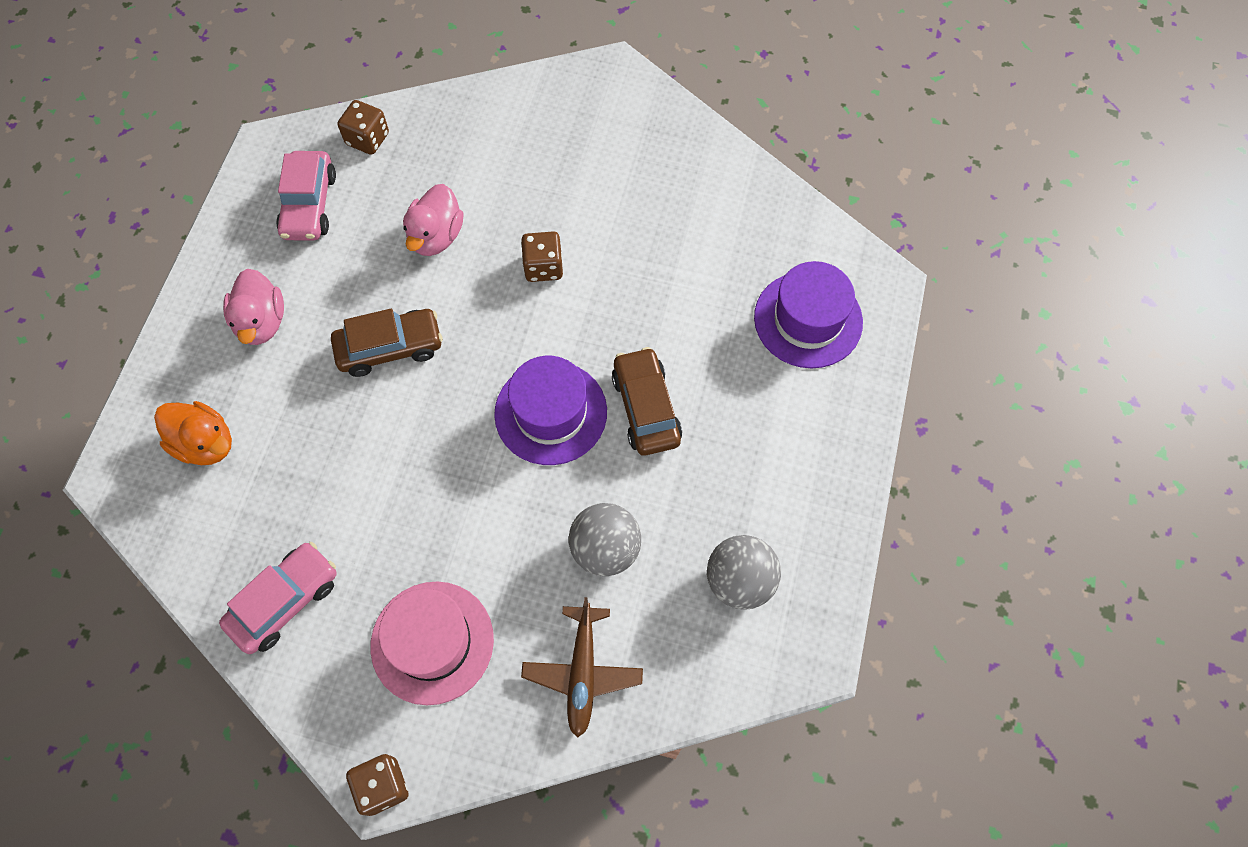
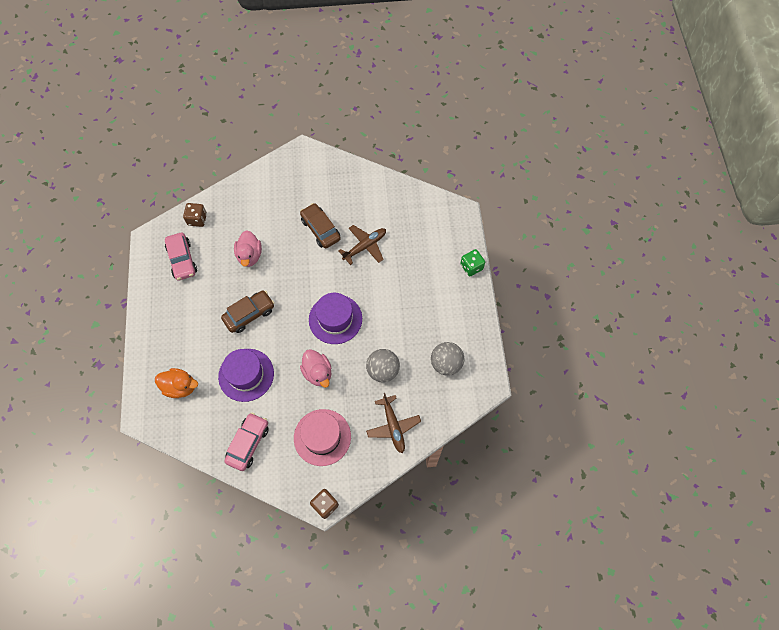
camera: 20 degrees left, 0 degrees up
pink duck [223,269,284,345] -> pink duck moved to [300,349,331,388]
brown dice [521,231,563,282] -> none
brown car [612,347,682,455] -> brown car moved to [300,203,341,248]
purple hat [754,261,863,368] -> purple hat moved to [218,349,274,402]
none -> brown plane [339,225,386,265]
none -> green dice [460,249,485,276]

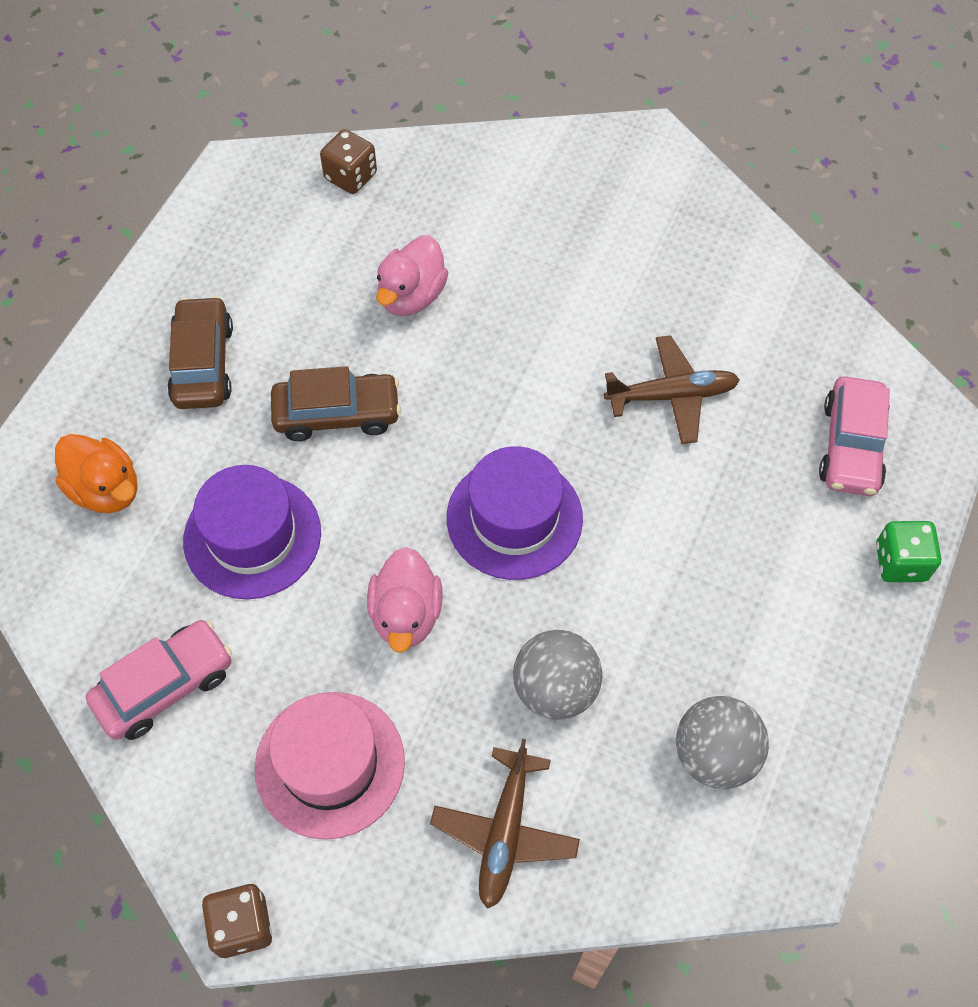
camera: 30 degrees right, 5 degrees down
pink car [165,233,197,280] -> pink car moved to [819,376,890,496]
brown car [300,203,341,248] -> brown car moved to [167,296,233,409]

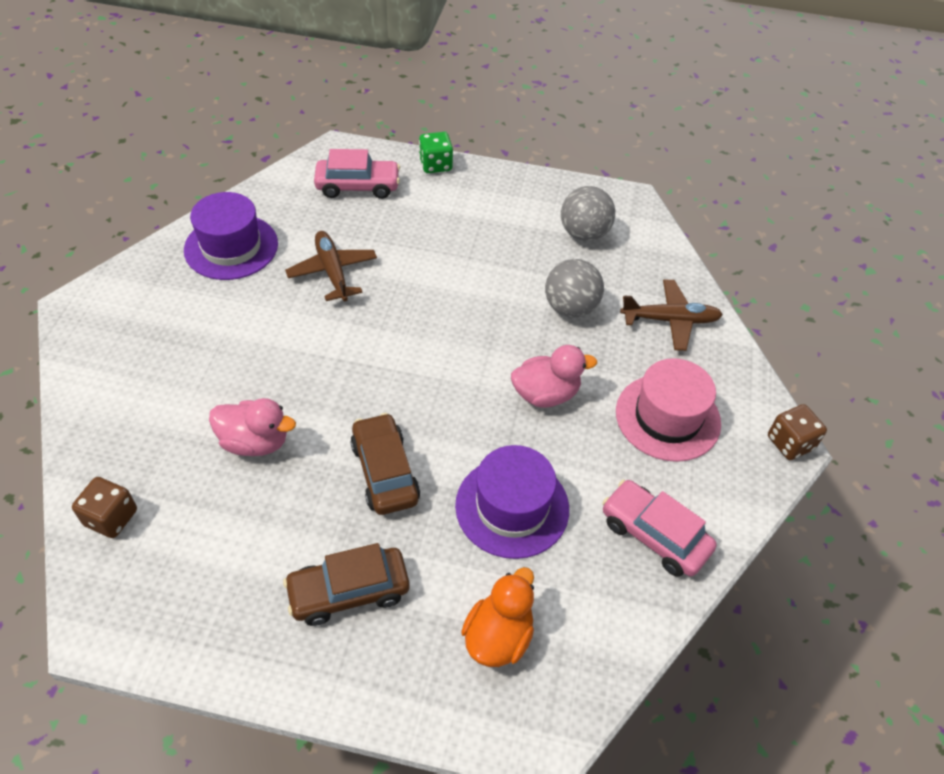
camera: 105 degrees left, 10 degrees down
purple hat [447,446,583,580] -> purple hat moved to [184,192,278,280]

